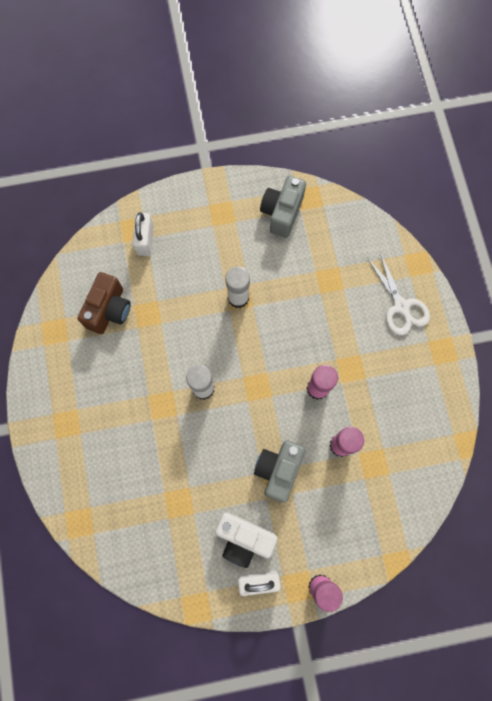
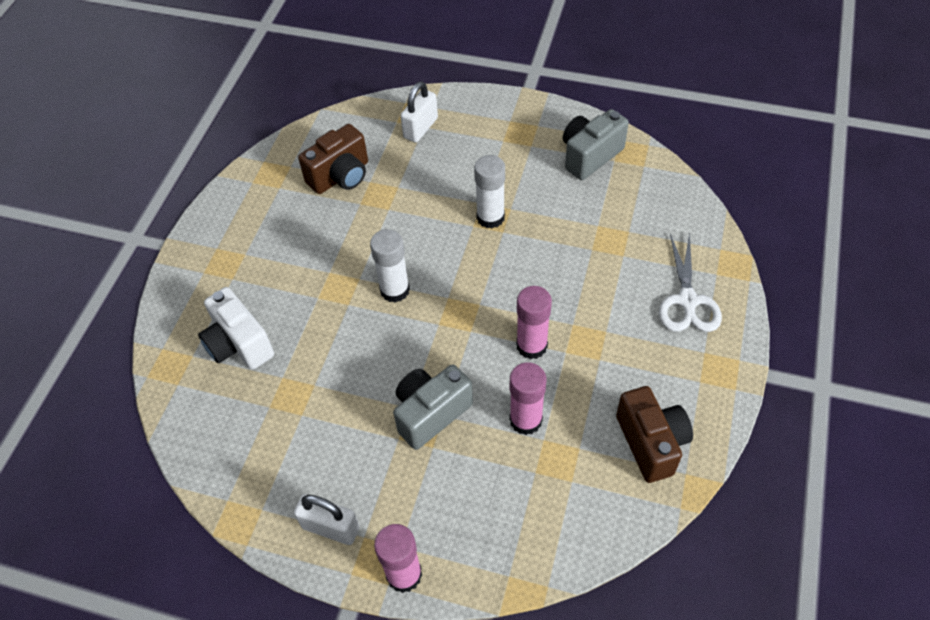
camera: 30 degrees right, 20 degrees down
white camera [215,512,278,568] -> white camera moved to [198,287,274,370]
none -> brown camera [616,386,693,483]

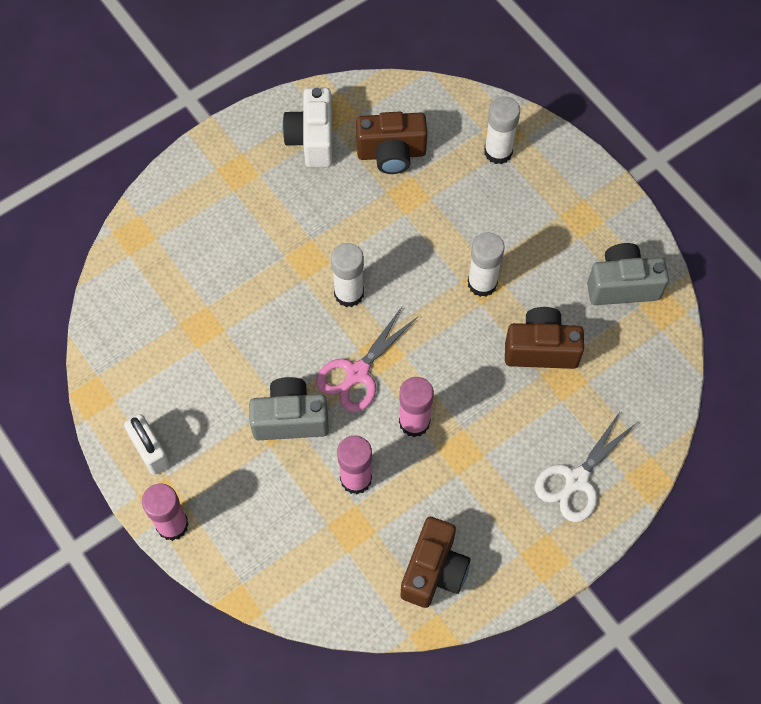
camera: 35 degrees right, 10 degrees up
white camera [198,287,274,370] -> white camera moved to [282,88,333,167]
white padlock [401,81,438,143] -> white glue stick [484,96,520,164]
none -> pink scissors [316,307,418,412]
none -> brown camera [505,307,584,369]

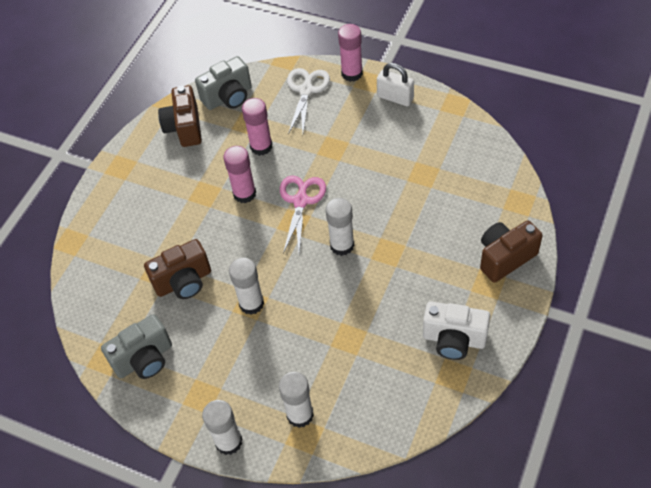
camera: 155 degrees right, 10 degrees down
grey camera [249,377,329,440] -> grey camera moved to [195,56,252,110]
white camera [282,88,333,167] -> white camera turned 135 degrees clockwise [423,302,490,360]
brown camera [356,112,427,174] -> brown camera moved to [480,221,543,283]
white scissors [535,410,636,522] -> white scissors moved to [287,68,330,134]
none -> white glue stick [202,400,242,455]

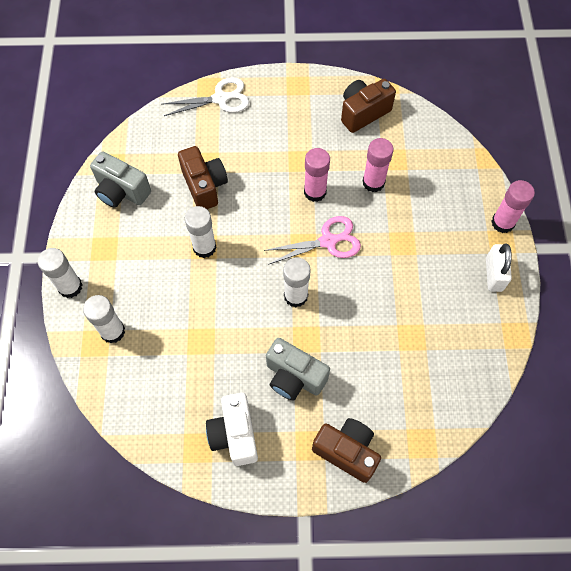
camera: 60 degrees right, 10 degrees up
brown camera [144,239,211,299] -> brown camera turned 150 degrees counterclockwise [178,146,228,209]
grey camera [195,56,252,110] -> grey camera moved to [266,338,330,400]
white scissors [287,68,330,134] -> white scissors moved to [162,77,249,116]

